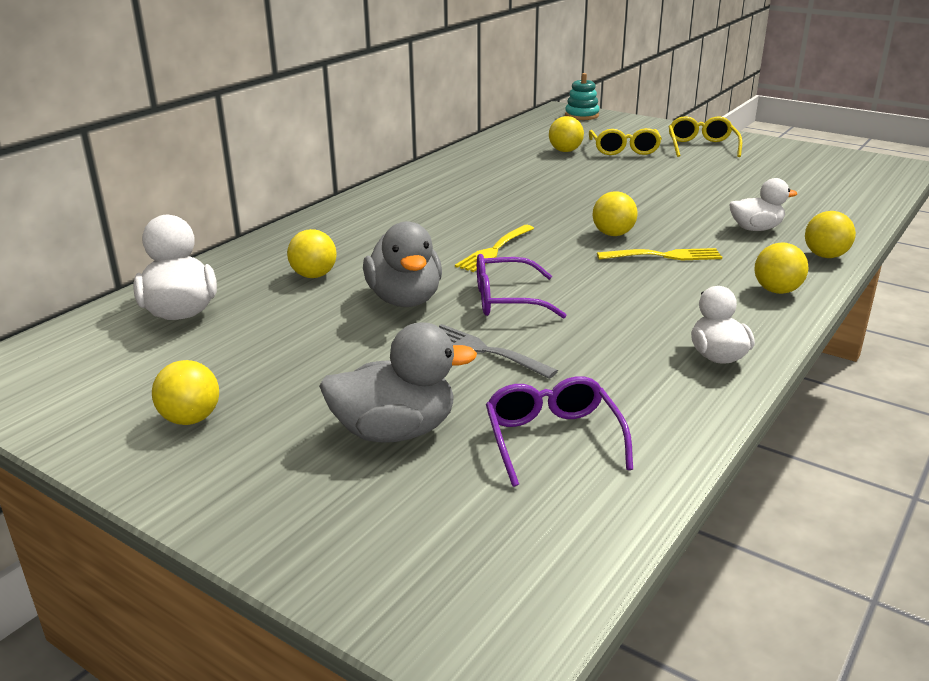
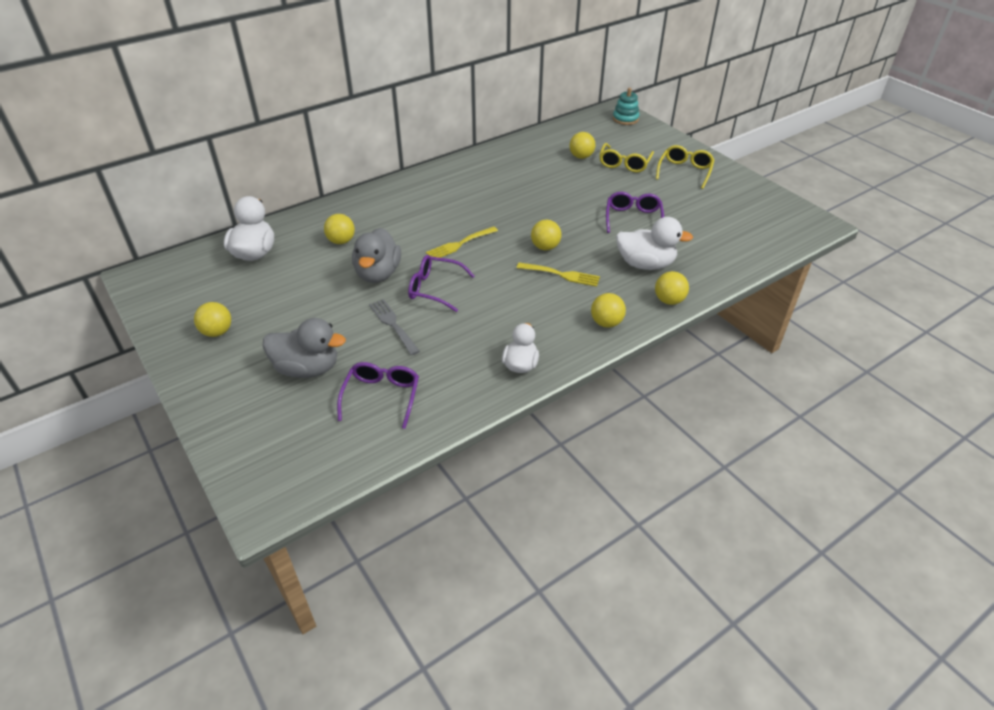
camera: 20 degrees right, 15 degrees up
white duck [729,178,797,231] -> white duck [616,217,693,270], size x1.51
none -> purple glasses [606,192,664,233]

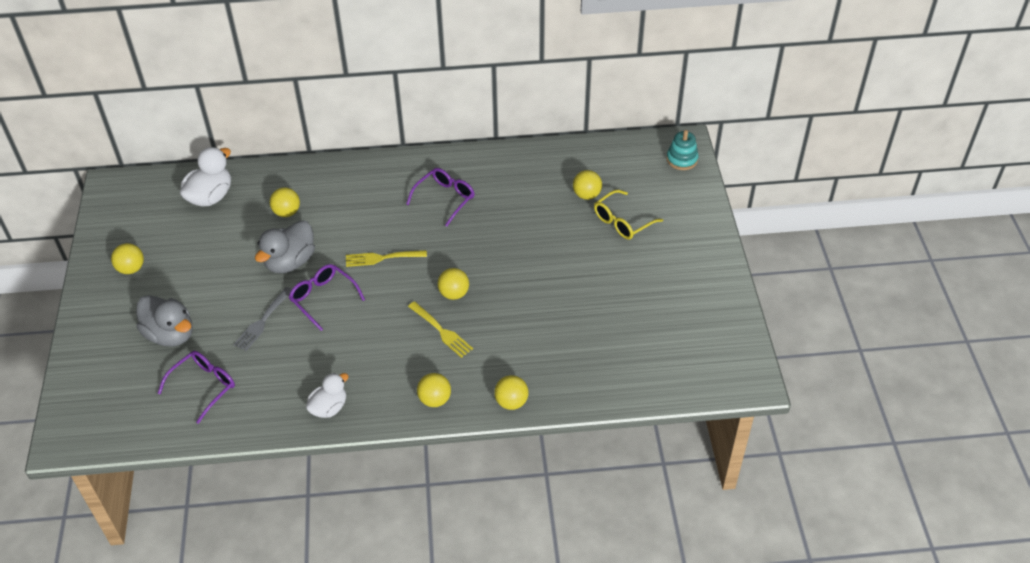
camera: 30 degrees right, 5 degrees up
grey fork [369,299,420,355] -> grey fork turned 150 degrees counterclockwise [233,287,292,351]
purple glasses [606,192,664,233] -> purple glasses moved to [406,168,475,227]
white duck [616,217,693,270] -> none
yellow glasses [656,145,714,189] -> none

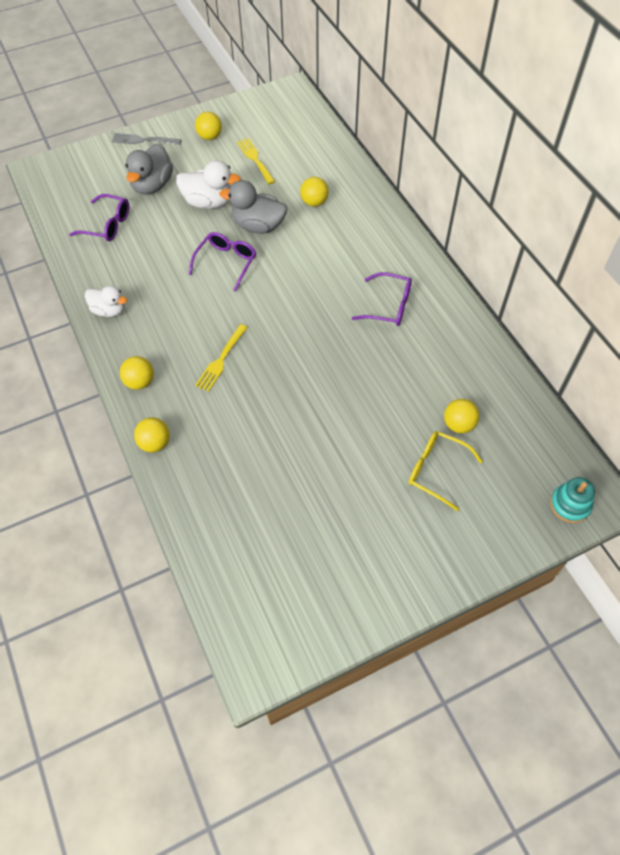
camera: 70 degrees right, 10 degrees up
white duck [180,147,231,207] -> white duck moved to [176,160,241,209]
grey fork [233,287,292,351] -> grey fork moved to [112,133,181,145]
yellow fork [346,250,427,267] -> yellow fork moved to [237,138,275,184]
yellow ball [438,268,469,300] -> none

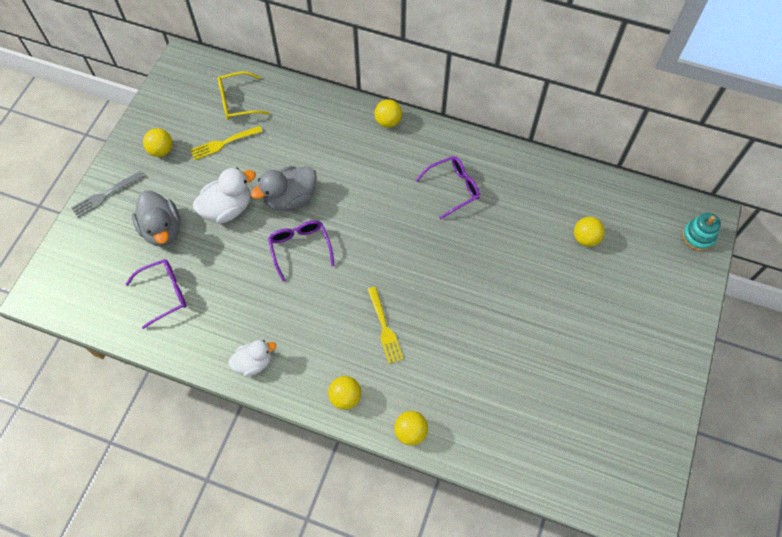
camera: 45 degrees left, 5 degrees up
yellow fork [237,138,275,184] -> yellow fork turned 45 degrees counterclockwise [190,126,262,160]
yellow ball [300,177,329,207] -> yellow ball moved to [374,99,402,128]
yellow glasses [409,431,483,511] -> yellow glasses moved to [217,71,269,120]

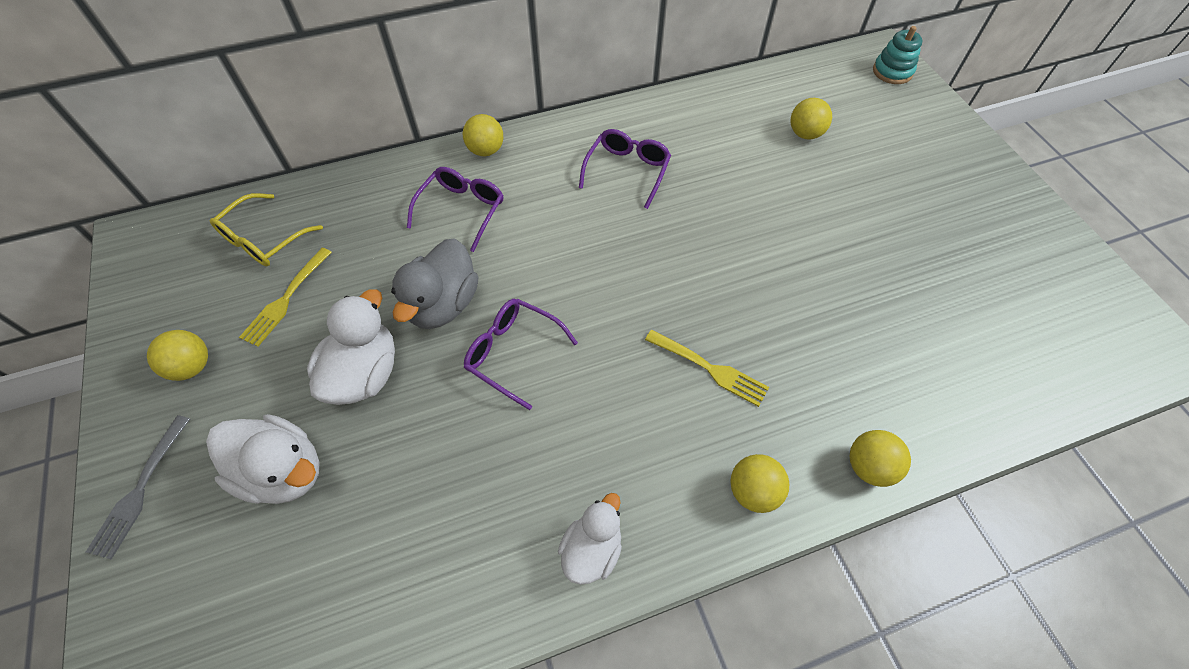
camera: 40 degrees left, 5 degrees down
purple glasses [126,259,187,329] -> purple glasses moved to [407,167,504,252]
grey duck [132,190,180,247] -> white duck [206,414,320,504]

